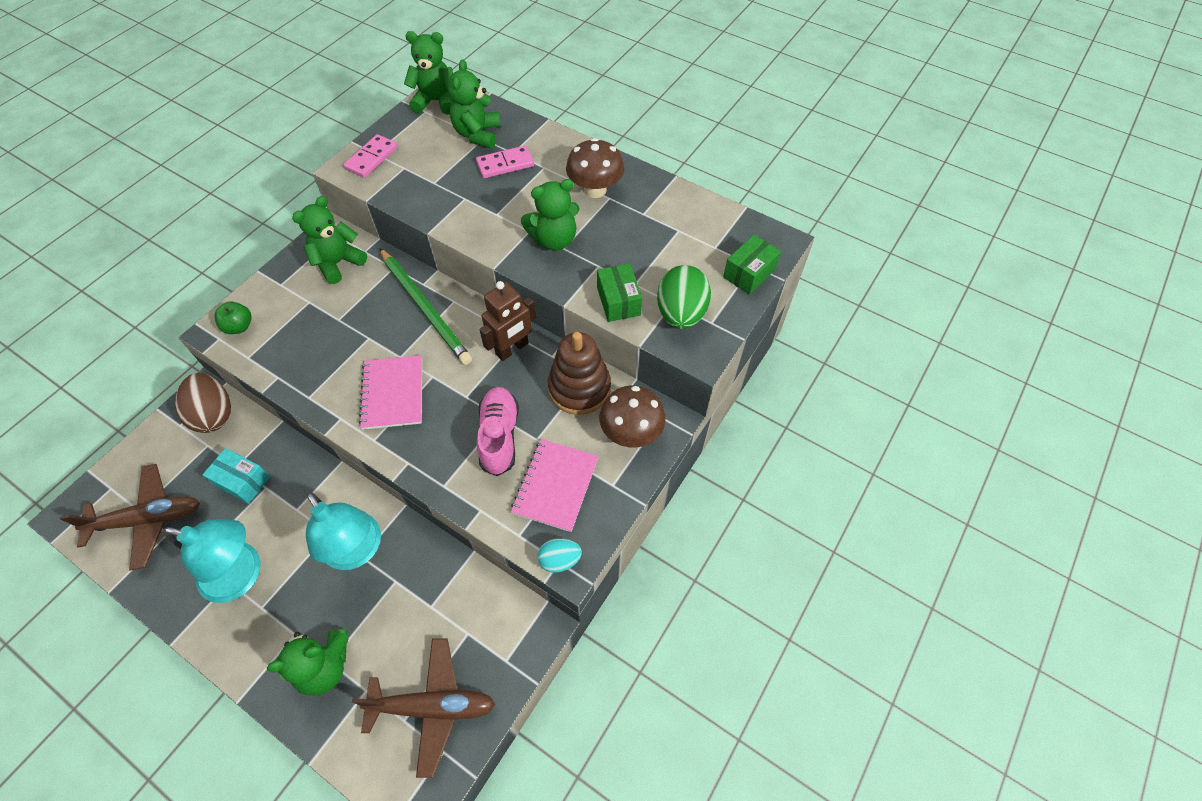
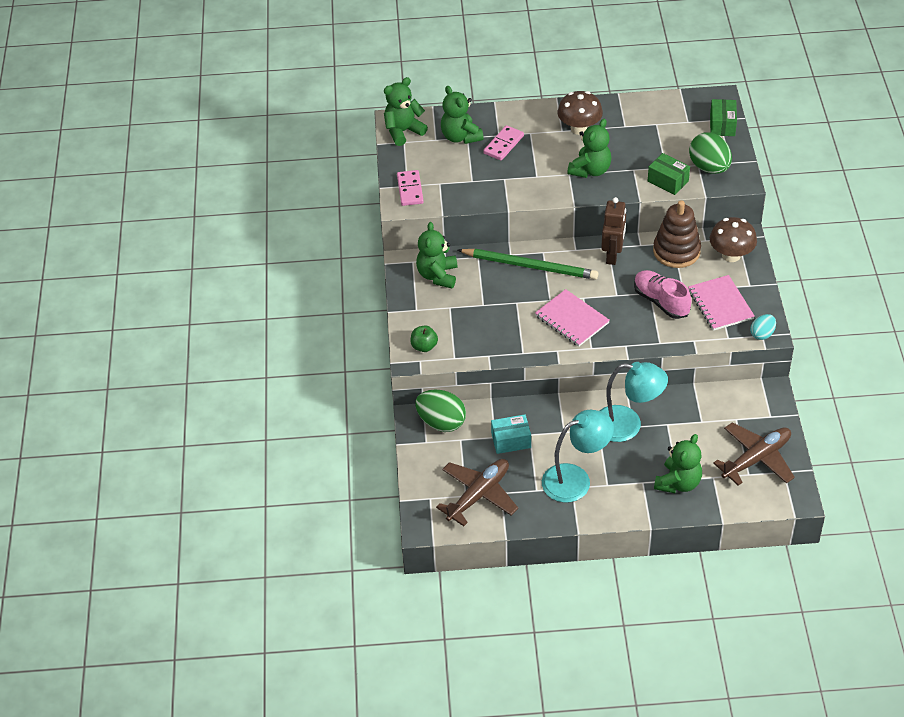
camera: 35 degrees left, 10 degrees down
brown egg [175,373,231,433] -> green egg [415,390,466,432]

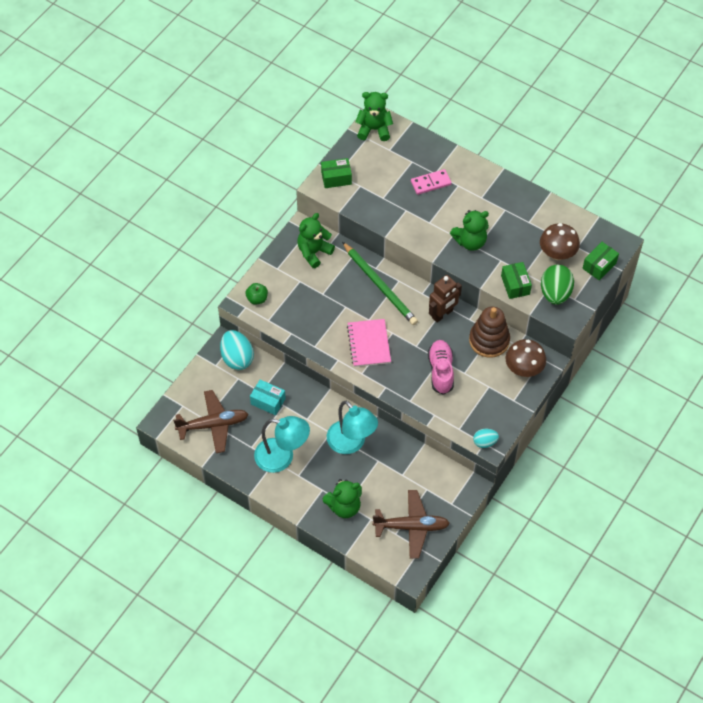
camera: 35 degrees right, 10 degrees up
pink domino [397,170,424,206] -> green box [321,158,352,188]
green egg [415,390,466,432] -> turquoise egg [220,330,254,370]
green teddy bear [441,86,484,144] -> none
brown mushroom [557,91,603,135] -> brown mushroom moved to [540,223,580,260]
pink notebook [688,275,755,331] -> none

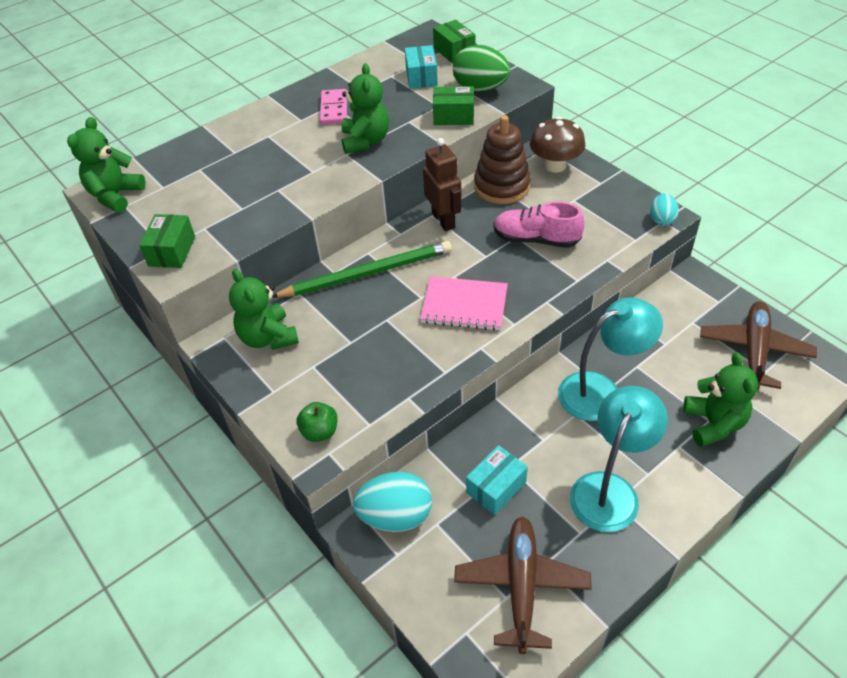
camera: 70 degrees left, 10 degrees down
pink domino [411,169,452,195] -> pink domino moved to [320,89,347,125]
brown mushroom [540,223,580,260] -> turquoise box [405,45,438,89]

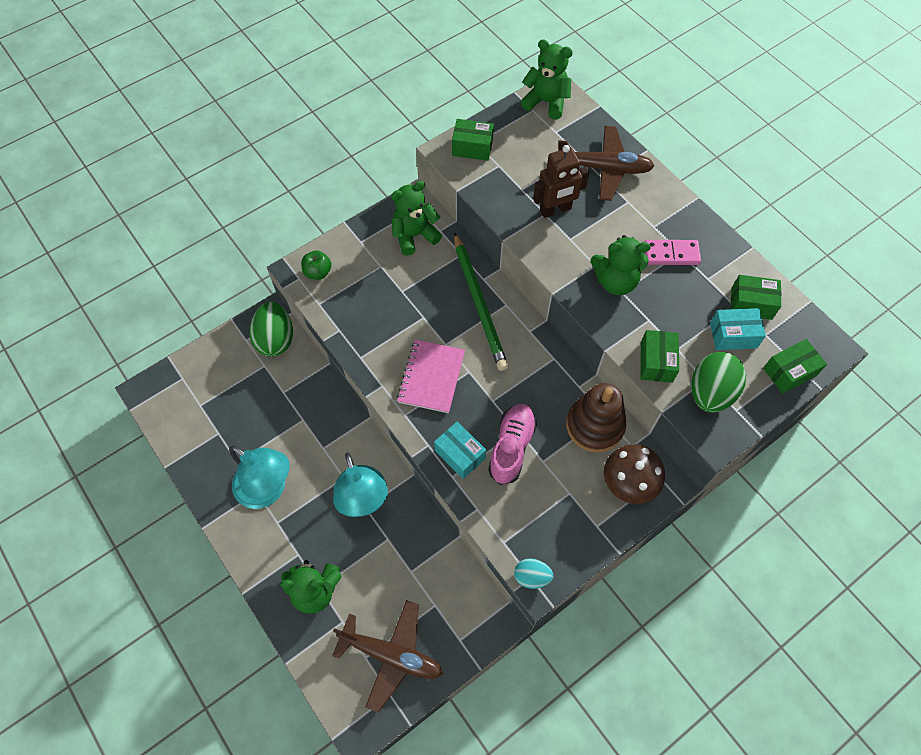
camera: 90 degrees right, 15 degrees up
turquoise egg [353,472,432,532] -> green egg [249,302,293,357]
brown robot [423,138,462,231] -> brown robot moved to [533,145,589,218]
brown plane [454,516,592,654] -> brown plane moved to [558,126,654,201]
turquoise box [466,445,528,515] -> turquoise box moved to [434,422,486,479]
none -> green box [731,275,782,320]

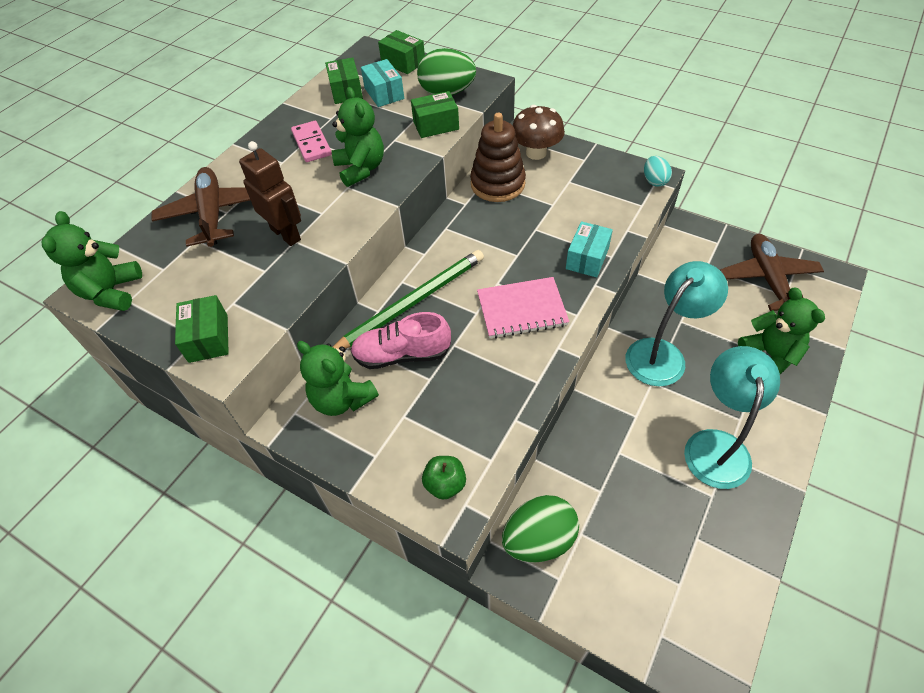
camera: 110 degrees left, 10 degrees down
pink shoe [488,404,537,485] -> pink shoe moved to [350,312,451,369]

